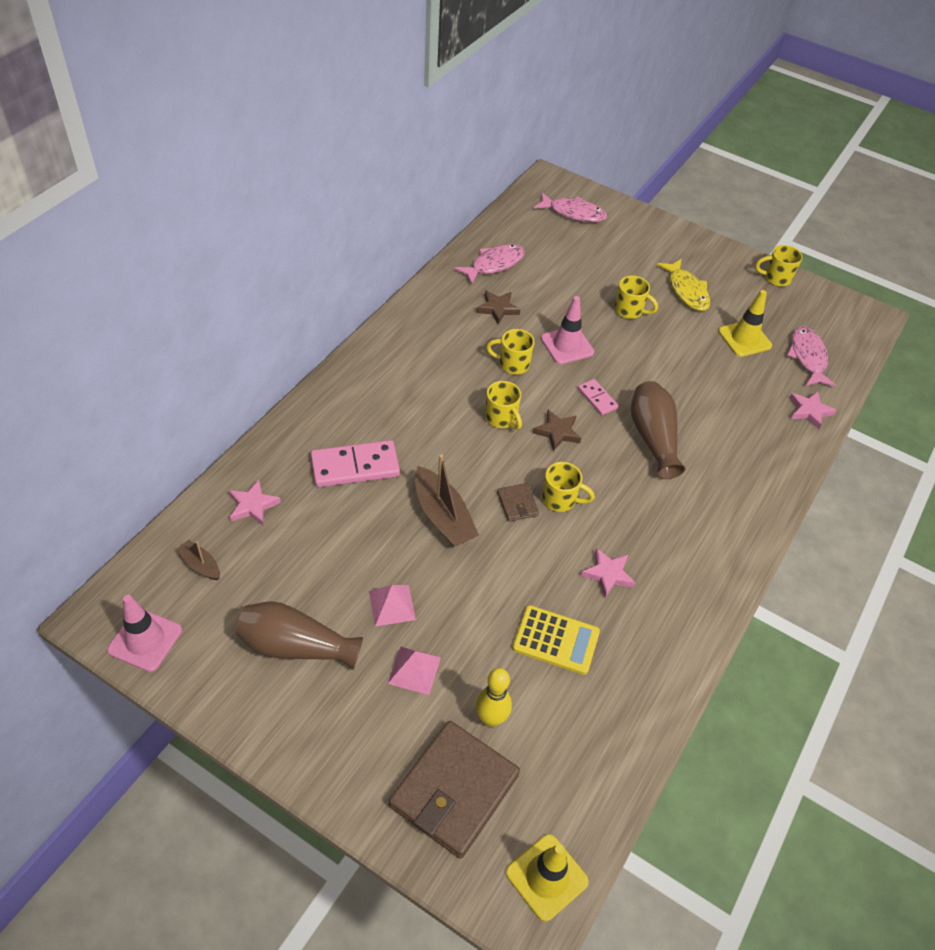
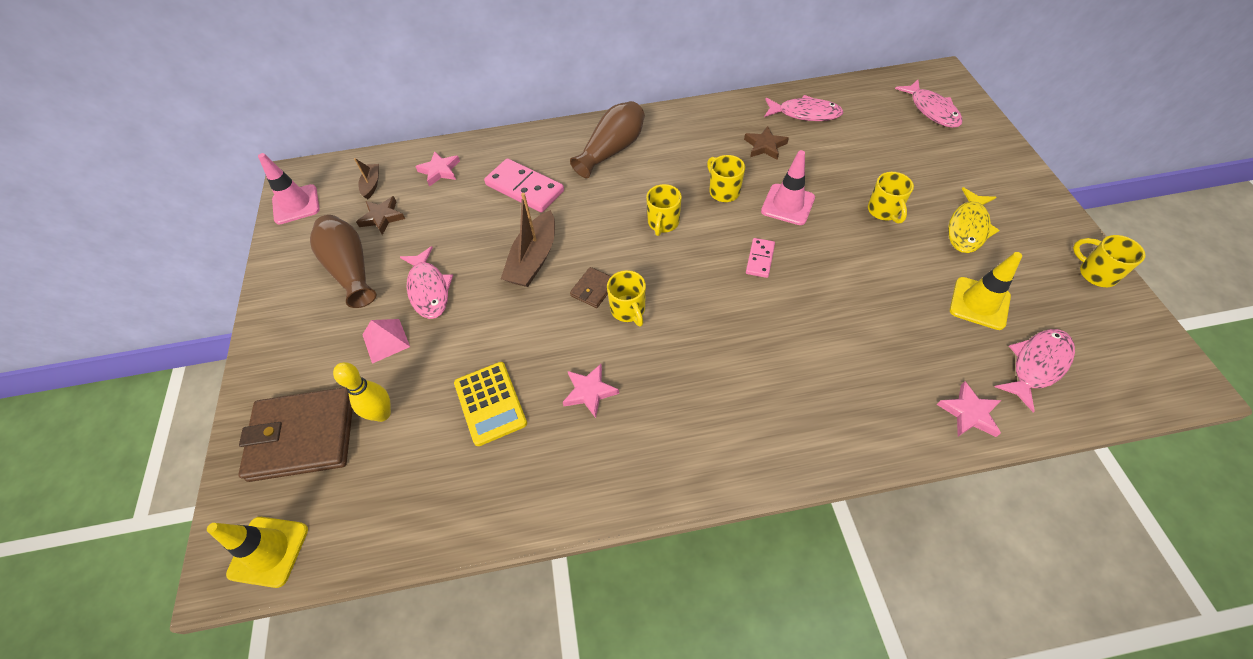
camera: 55 degrees right, 5 degrees up
pink pyramid [369,585,416,626] -> pink fish [400,246,453,319]
brown star [533,410,581,451] -> brown star moved to [356,196,405,235]
brown vase [631,381,685,479] -> brown vase moved to [570,101,645,178]

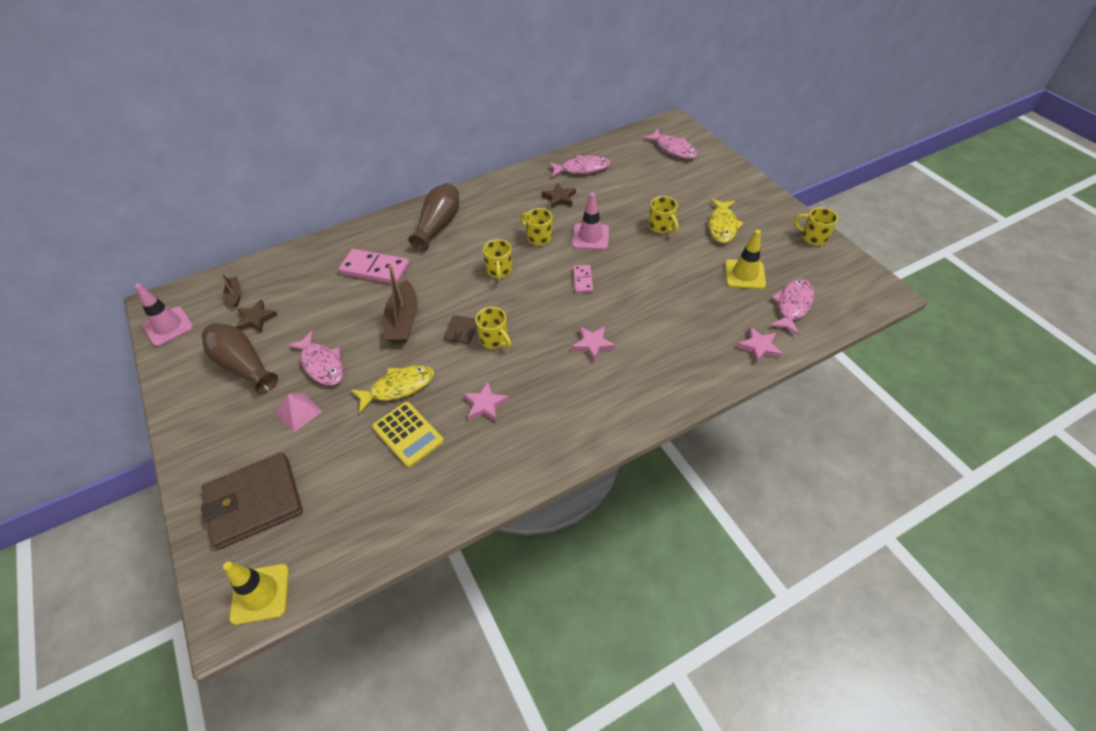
camera: 20 degrees left, 5 degrees down
yellow bowling pin [333,362,391,422] -> none
pink star [415,151,460,187] -> pink star moved to [572,326,615,362]
none -> yellow fish [351,365,434,414]

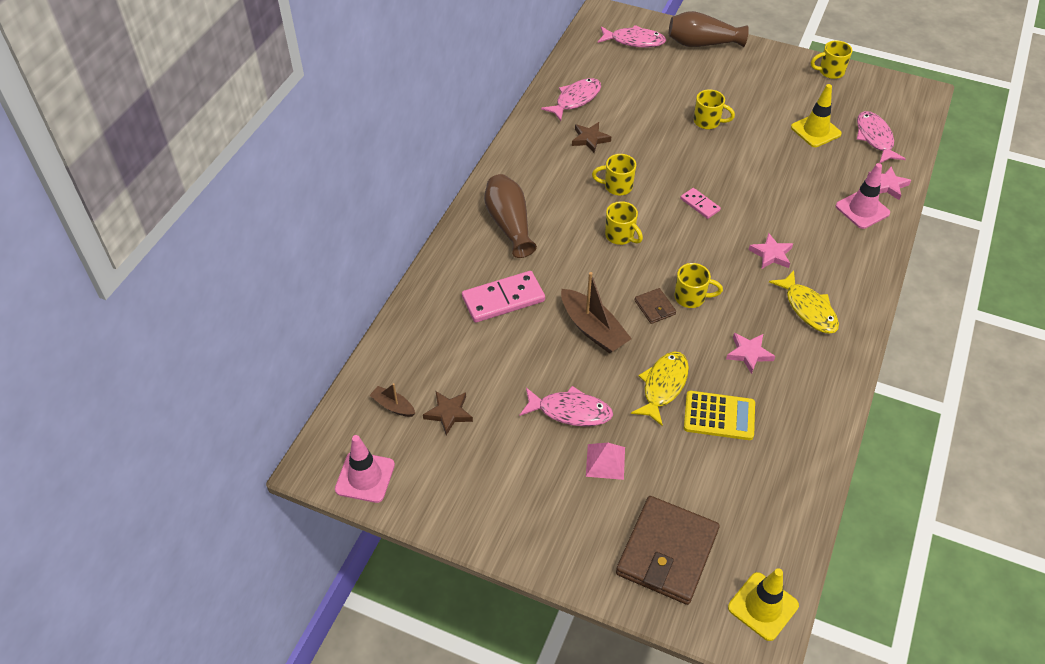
camera: 40 degrees left, 0 degrees up
brown vase [202,323,278,394] -> brown vase moved to [669,11,749,47]
pink traffic cone [572,193,609,250] -> pink traffic cone moved to [836,163,890,229]
yellow fish [709,199,744,243] -> yellow fish moved to [769,270,839,334]

